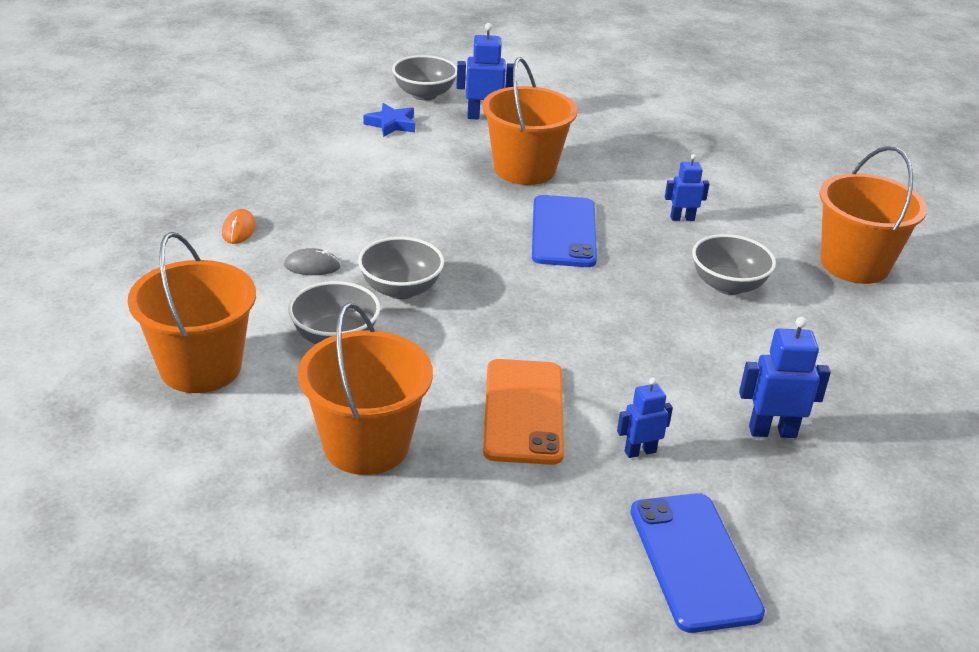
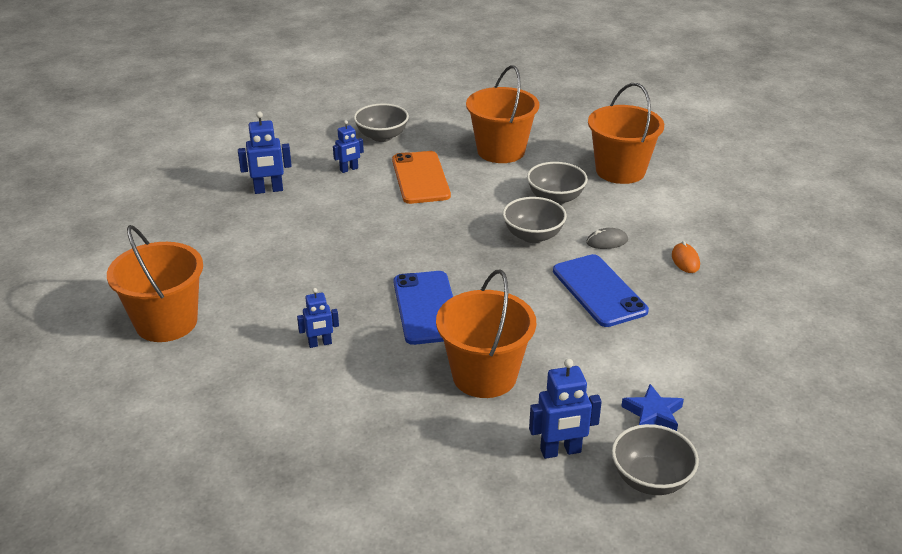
camera: 170 degrees right, 0 degrees up
blue phone [630,493,765,633] -> blue phone moved to [553,254,649,327]
grey bowl [692,234,776,295] -> grey bowl moved to [354,103,409,142]

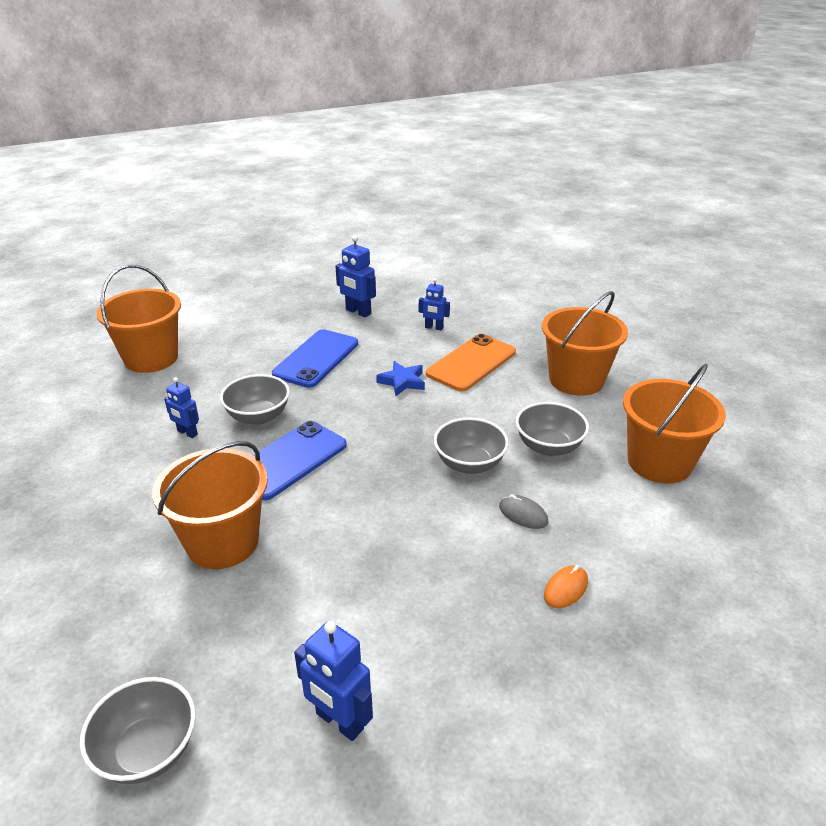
camera: 50 degrees right, 0 degrees up
grey bowl [354,103,409,142] -> grey bowl moved to [220,374,290,425]
blue robot [529,359,602,459] -> blue robot moved to [294,621,373,741]
blue phone [553,254,649,327] -> blue phone moved to [272,329,358,388]
blue star [621,384,684,431] -> blue star moved to [376,361,425,396]

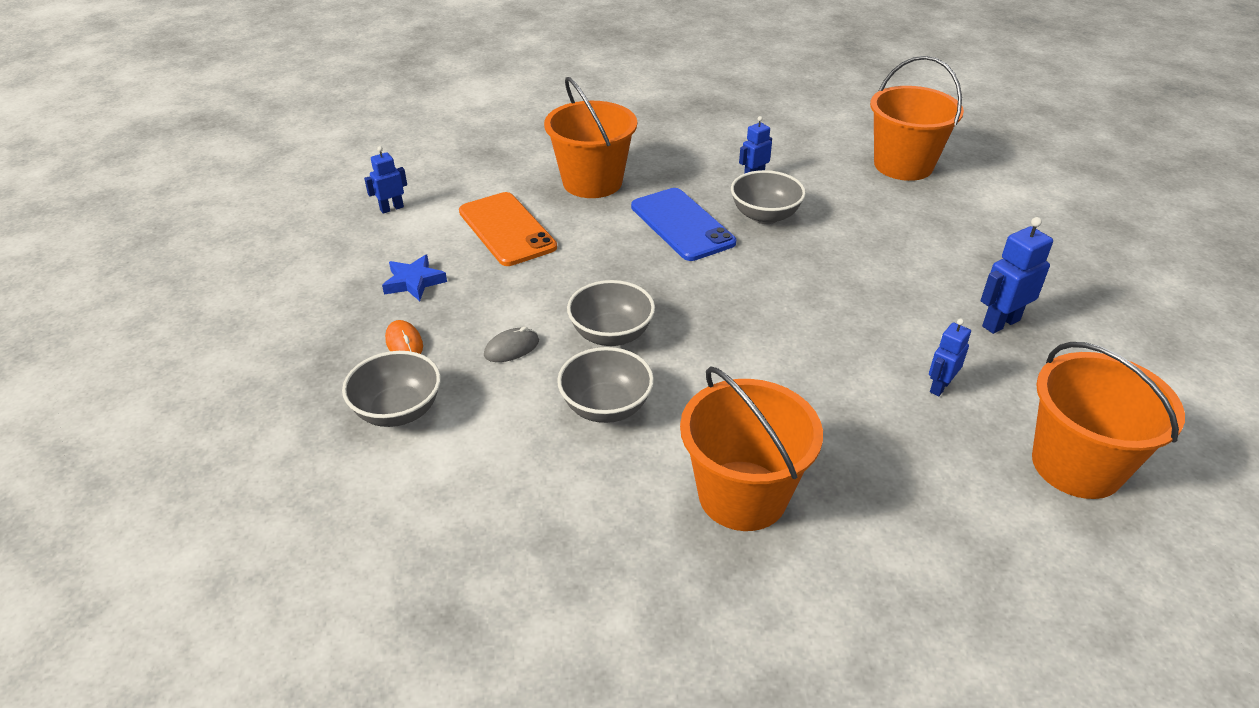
camera: 110 degrees right, 5 degrees up
grey bowl [80,677,196,784] -> grey bowl moved to [342,351,441,427]
blue phone [272,329,358,388] -> none
blue robot [294,621,373,741] -> blue robot [364,146,407,214], size x0.65
blue star [376,361,425,396] -> blue star moved to [382,254,447,301]
orange phone [426,334,516,392] -> orange phone moved to [459,192,557,266]
orange bucket [623,364,726,484] -> orange bucket moved to [1032,342,1185,499]

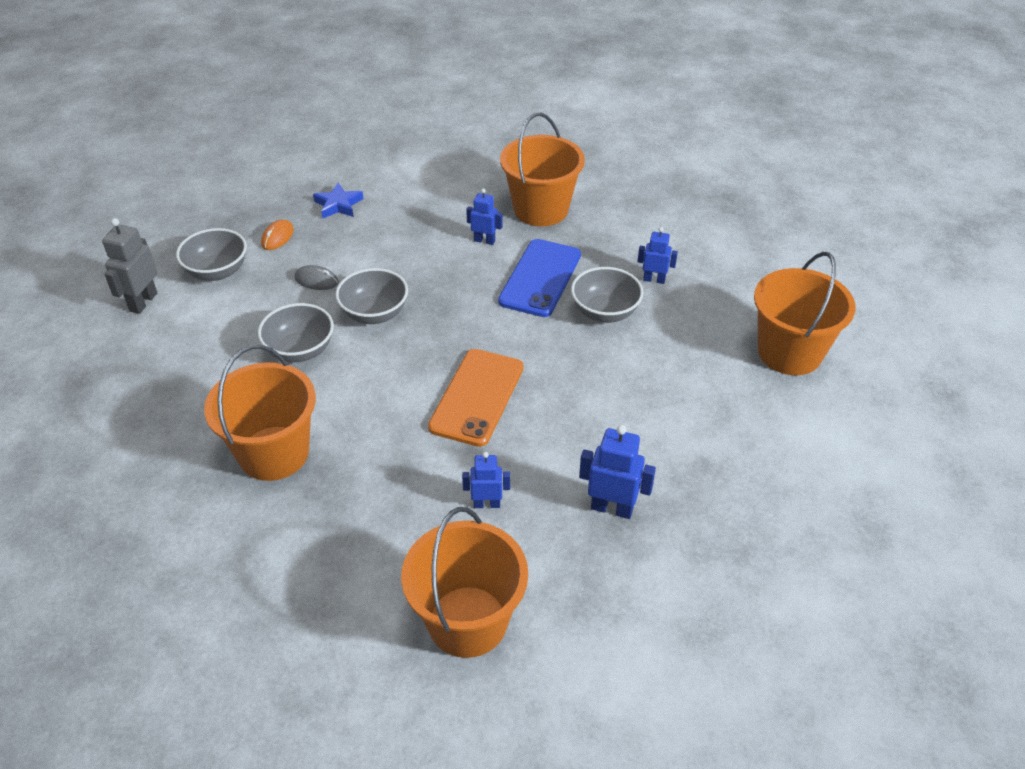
camera: 50 degrees right, 5 degrees up
blue robot [364,146,407,214] -> blue robot moved to [466,188,503,245]
orange phone [459,192,557,266] -> orange phone moved to [428,349,524,447]
none -> grey robot [102,218,157,314]

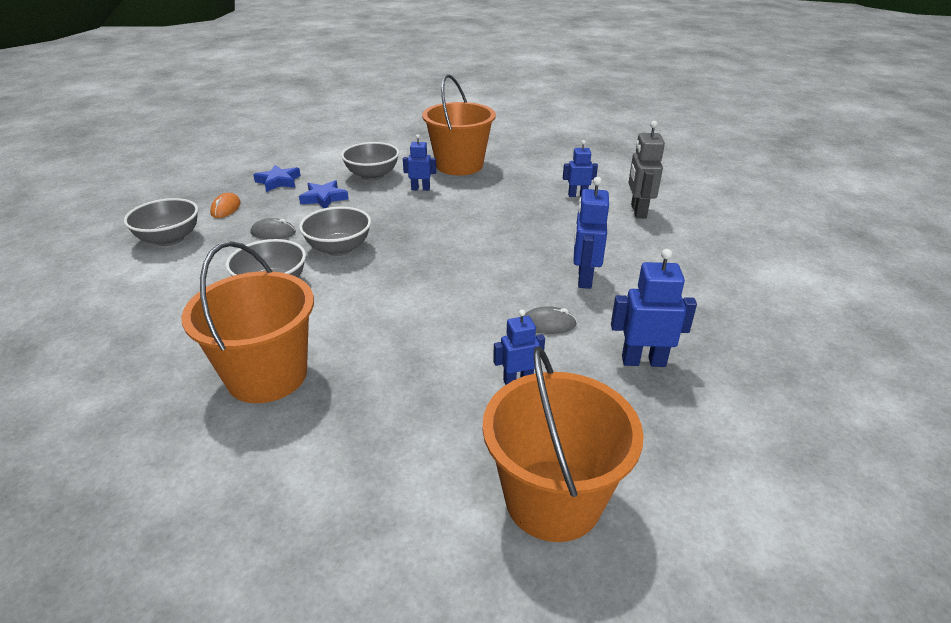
camera: 15 degrees left, 10 degrees down
grey robot [102,218,157,314] -> grey robot moved to [629,121,665,218]
orange phone [428,349,524,447] -> none
blue phone [498,239,581,317] -> none
grey bowl [571,267,643,323] -> grey bowl moved to [341,142,399,180]
orange bucket [754,252,856,375] -> none
none -> blue star [299,180,349,208]
none -> grey mouse [524,306,577,334]
none -> blue robot [573,177,609,289]

